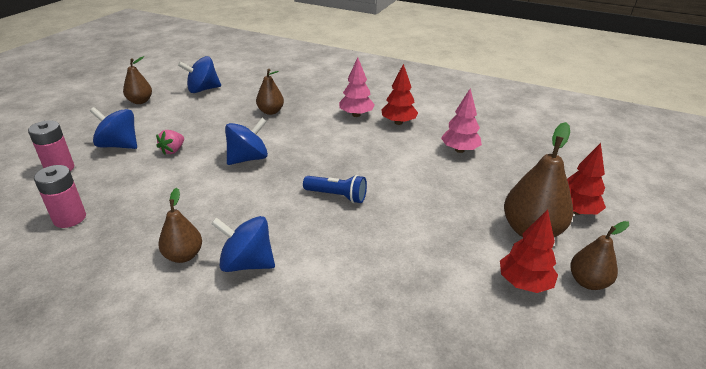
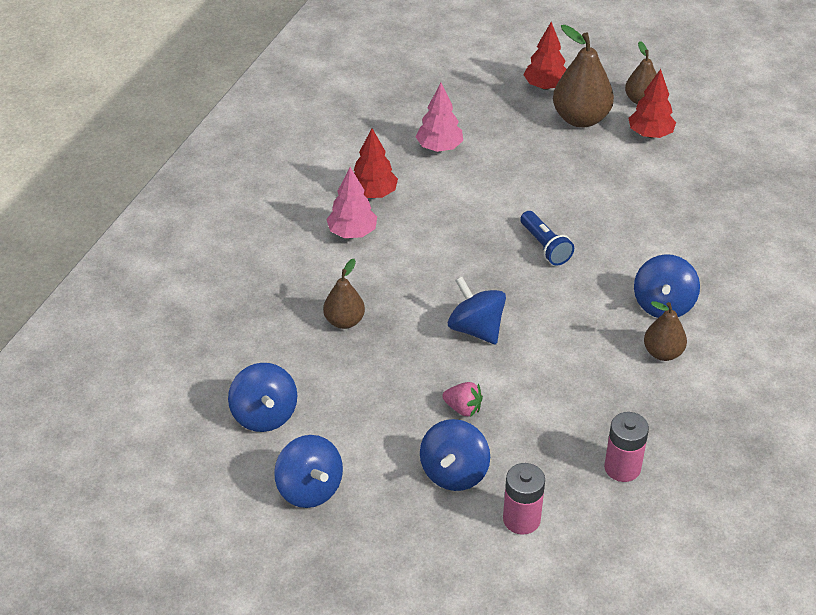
camera: 90 degrees left, 10 degrees up
brown pear [123,56,152,104] -> blue spinning top [274,435,343,508]
blue flashlight [303,175,367,203] -> blue flashlight turned 135 degrees clockwise [520,211,574,266]

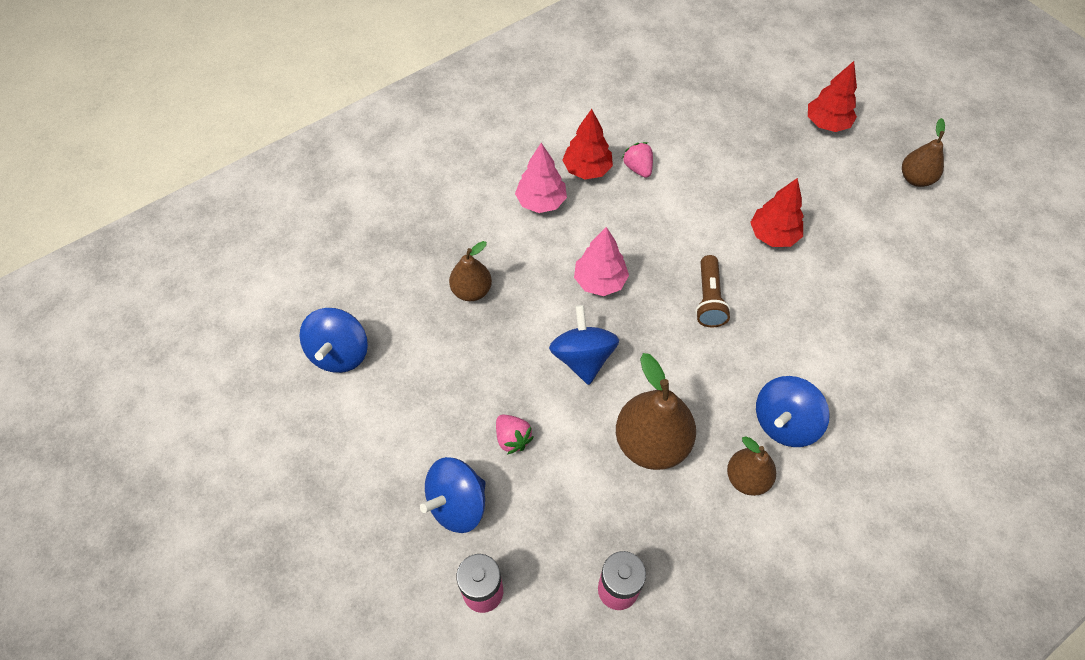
camera: 30 degrees right, 15 degrees up
blue spinning top [274,435,343,508] -> none
pink tree [416,83,463,152] -> pink tree moved to [574,227,629,296]
blue flashlight [520,211,574,266] -> brown flashlight [695,255,731,327]
brown pear [553,25,614,128] -> brown pear moved to [616,353,696,470]
red tree [628,69,676,138] -> red tree moved to [750,178,804,247]
none -> pink strawberry [622,142,653,178]

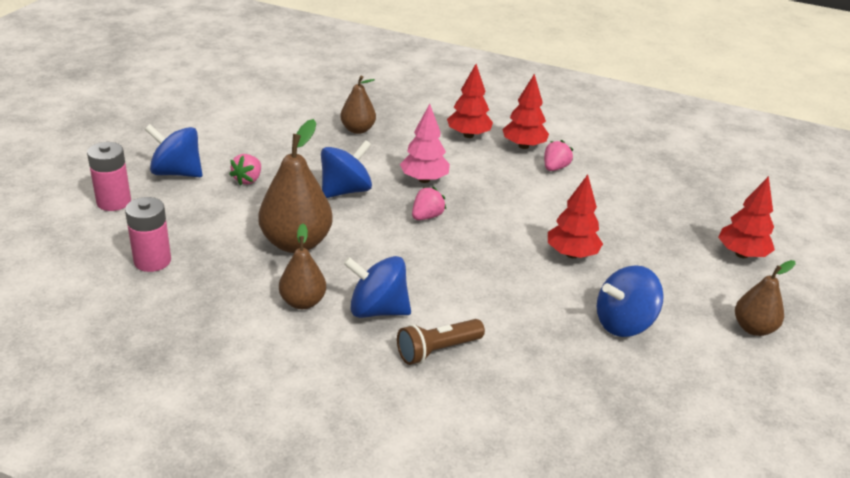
camera: 55 degrees right, 25 degrees down
blue spinning top [299,308,368,373] -> blue spinning top moved to [597,265,664,337]
pink tree [515,143,567,213] -> red tree [447,64,493,138]
brown flashlight [695,255,731,327] -> brown flashlight moved to [397,319,485,365]
none -> pink strawberry [412,187,447,220]

